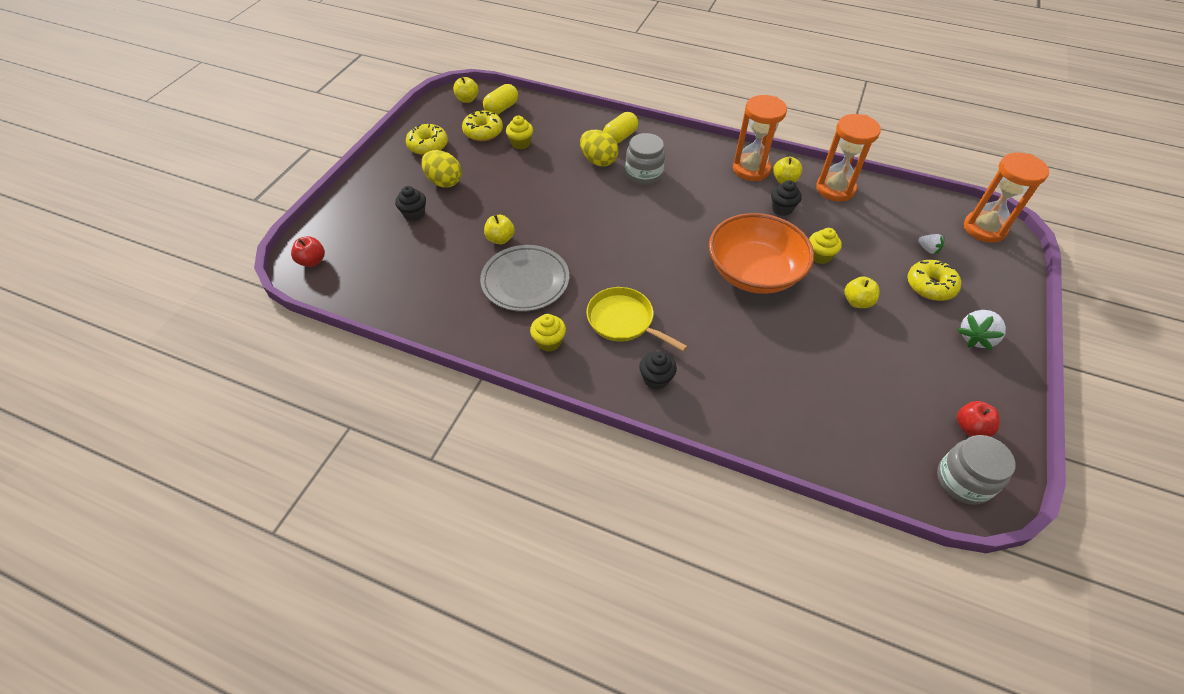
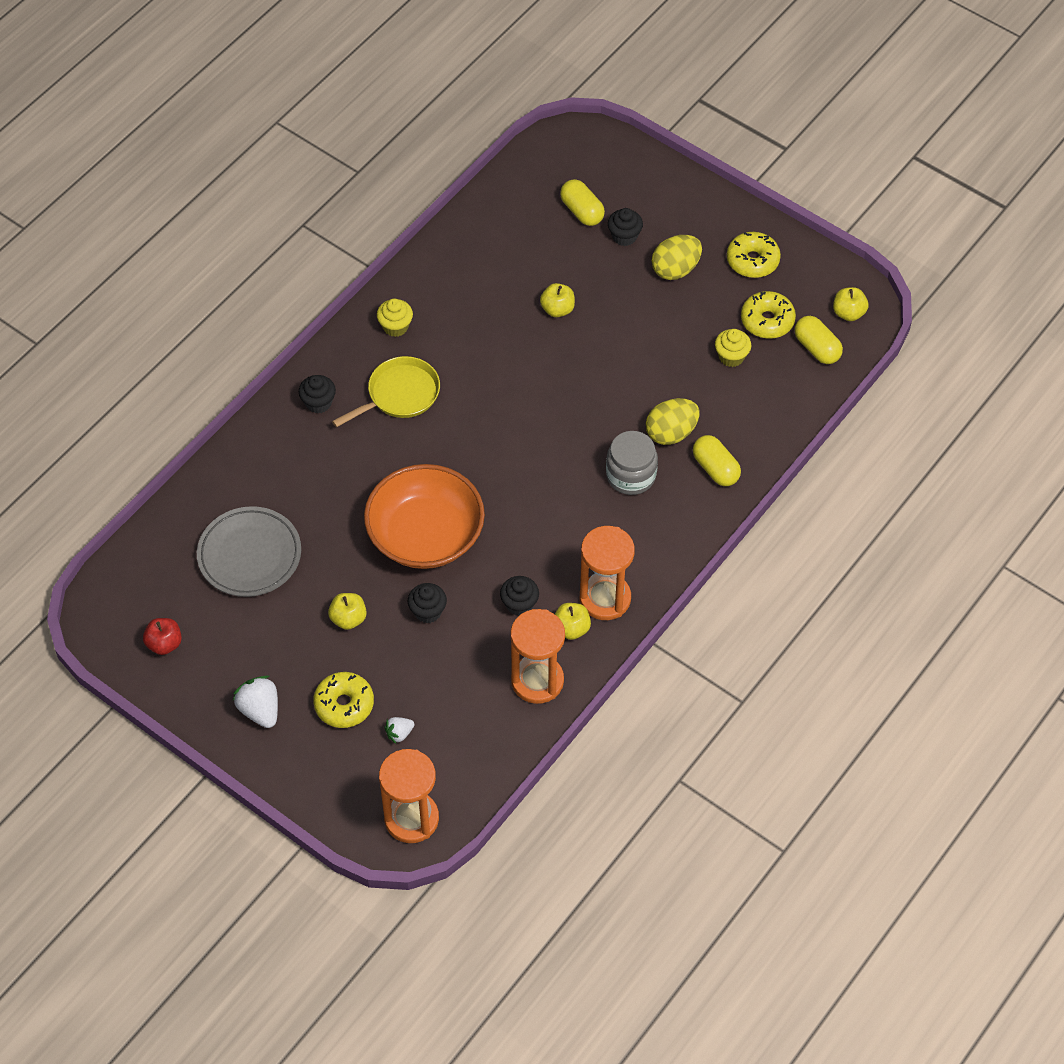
camera: 105 degrees right, 5 degrees up
red apple [291,236,325,267] -> none
grey plate [480,245,569,312] -> grey plate moved to [197,506,301,597]
yellow cupcake [809,228,842,264] -> black cupcake [408,583,447,623]
grey jar [937,435,1016,505] -> none
none -> yellow capsule [560,179,605,226]

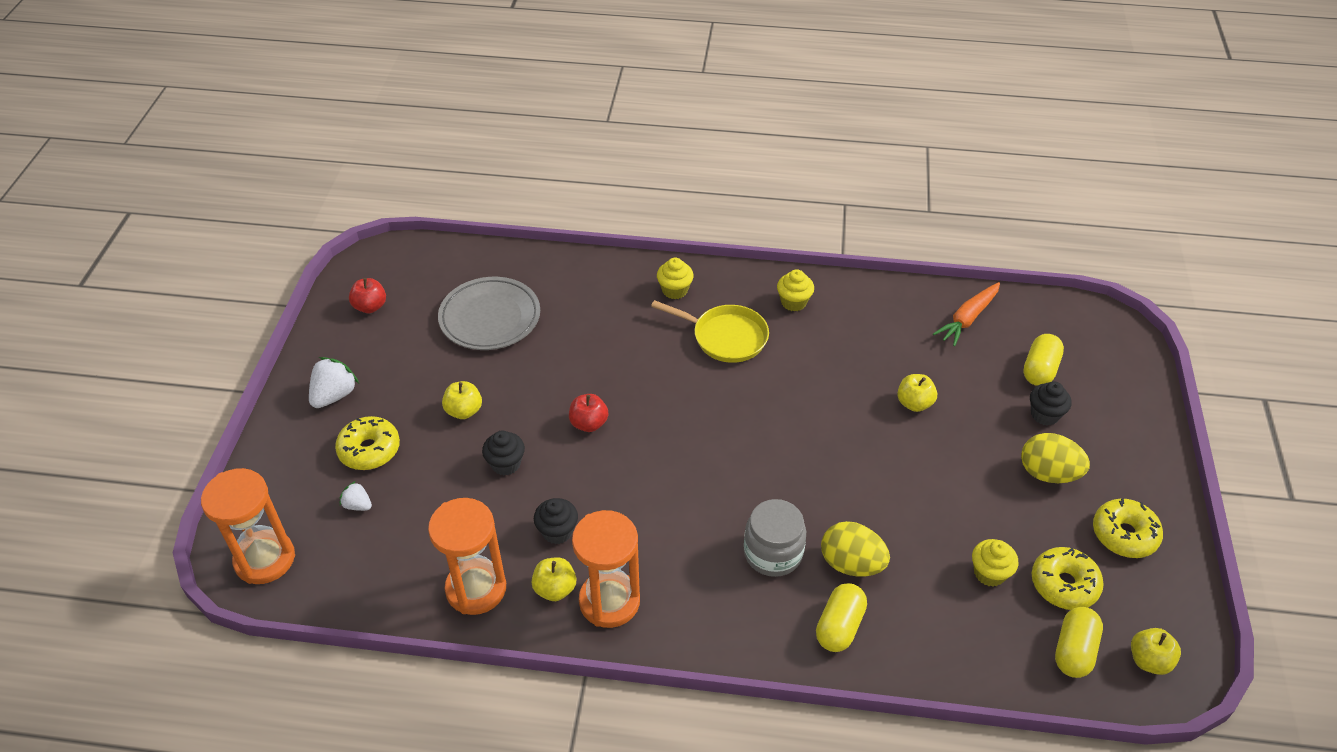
camera: 60 degrees right, 10 degrees down
black cupcake [299,375,336,413] -> yellow cupcake [657,258,694,299]
orange bowl [364,464,485,569] -> red apple [569,394,608,432]
none -> orange carrot [933,282,1000,347]

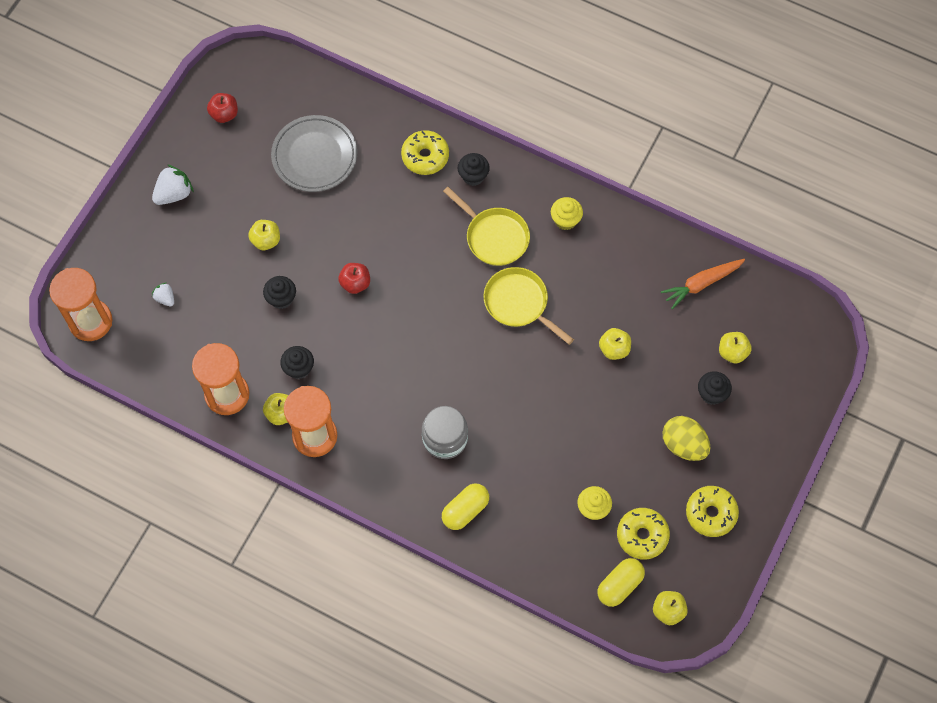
camera: 20 degrees right, 20 degrees up
yellow donut [335,416,400,470] -> yellow donut moved to [401,130,449,175]
yellow cupcake [657,258,694,299] -> black cupcake [458,153,490,186]
yellow egg [821,521,890,576] -> none
yellow capsule [1023,334,1064,386] -> yellow apple [719,332,752,364]
none -> yellow pan [484,267,574,345]

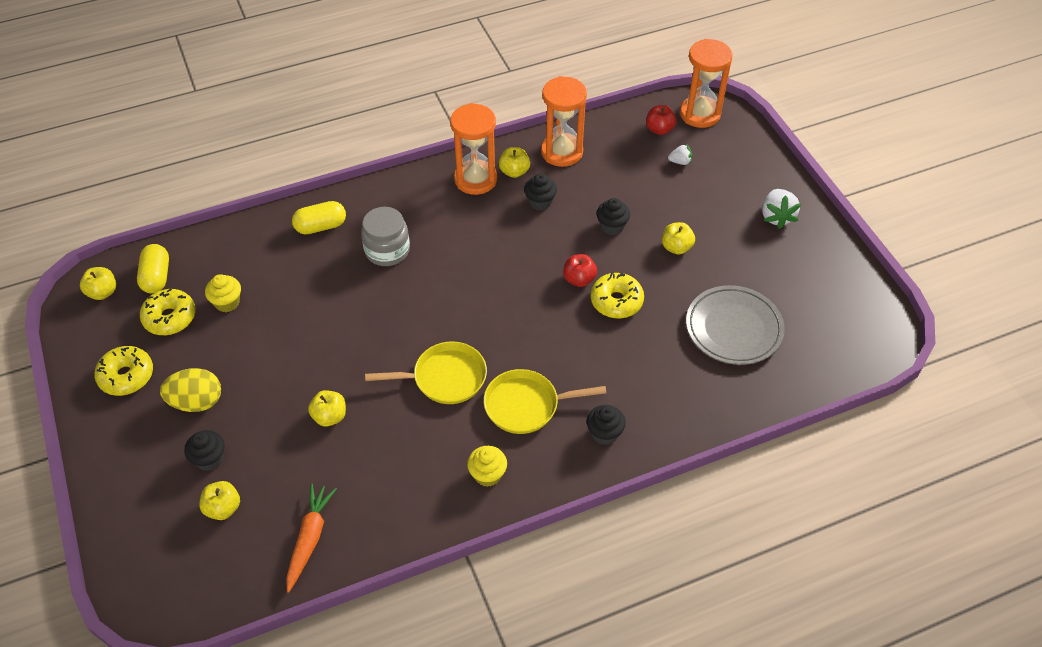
camera: 130 degrees right, 15 degrees down
red apple [207,93,238,123] -> red apple moved to [646,105,677,135]
yellow donut [401,130,449,175] -> yellow donut moved to [591,273,644,319]
yellow capsule [442,484,489,530] -> yellow capsule turned 75 degrees clockwise [292,201,346,234]

